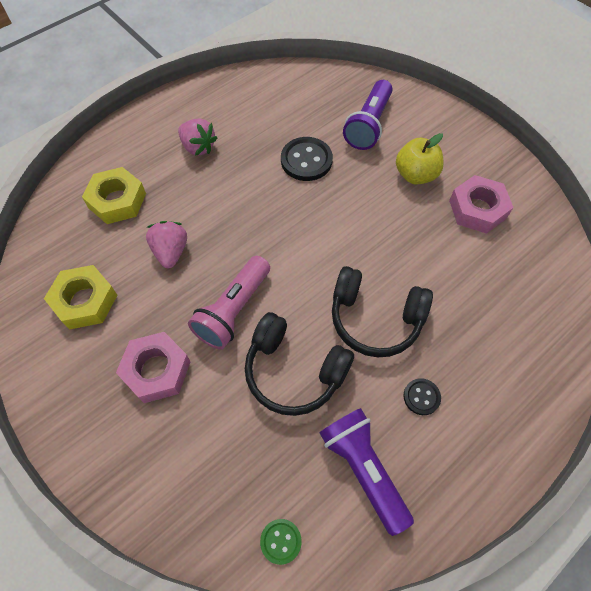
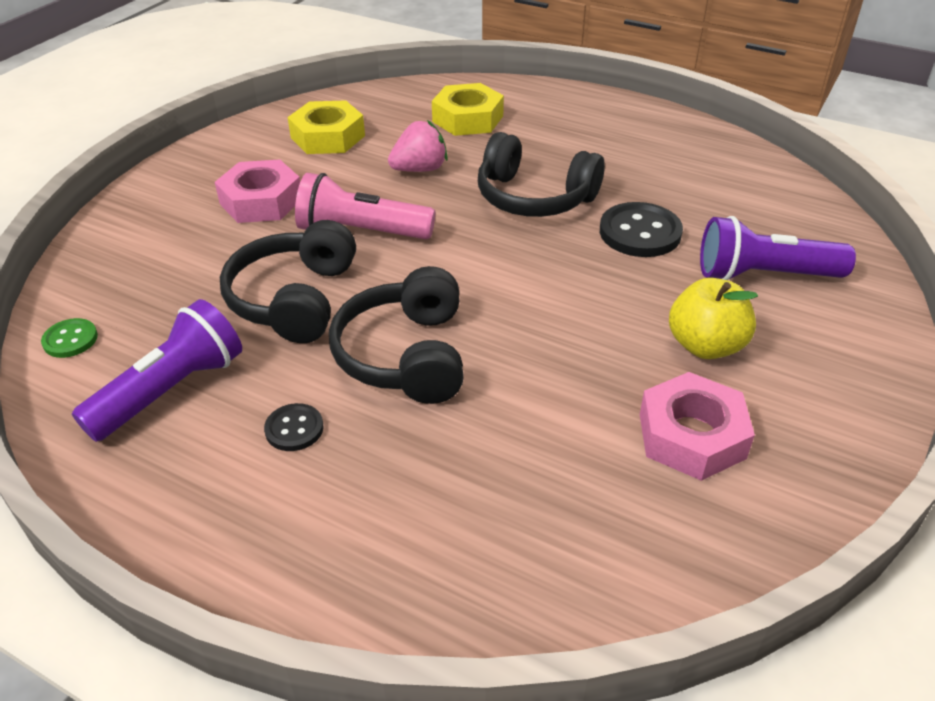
camera: 70 degrees right, 20 degrees down
pink strawberry [178,118,217,156] -> none
none -> black headphones [478,132,605,217]

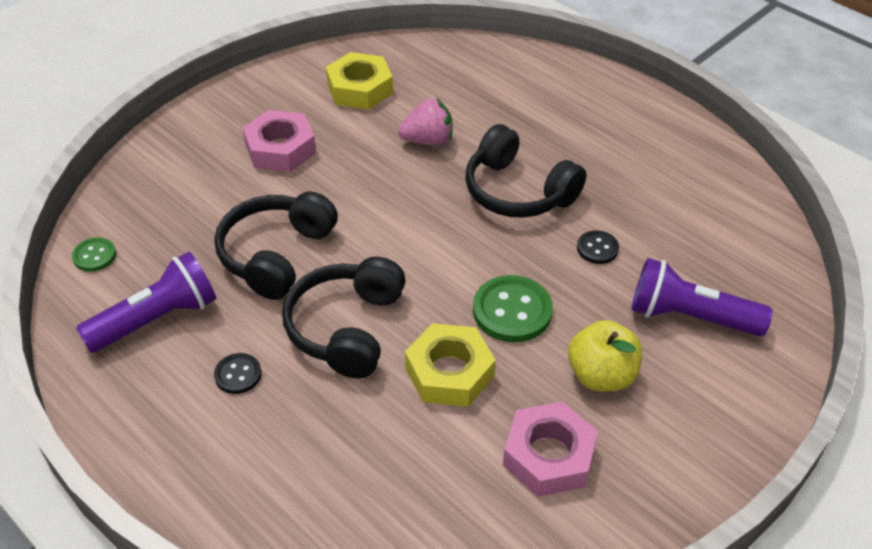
camera: 15 degrees right, 5 degrees up
pink flashlight [295,173,435,239] -> none
yellow nut [432,83,504,136] -> yellow nut moved to [405,323,496,407]
black button [600,202,683,257] -> black button [577,230,619,264], size x0.55
none -> green button [473,275,553,342]

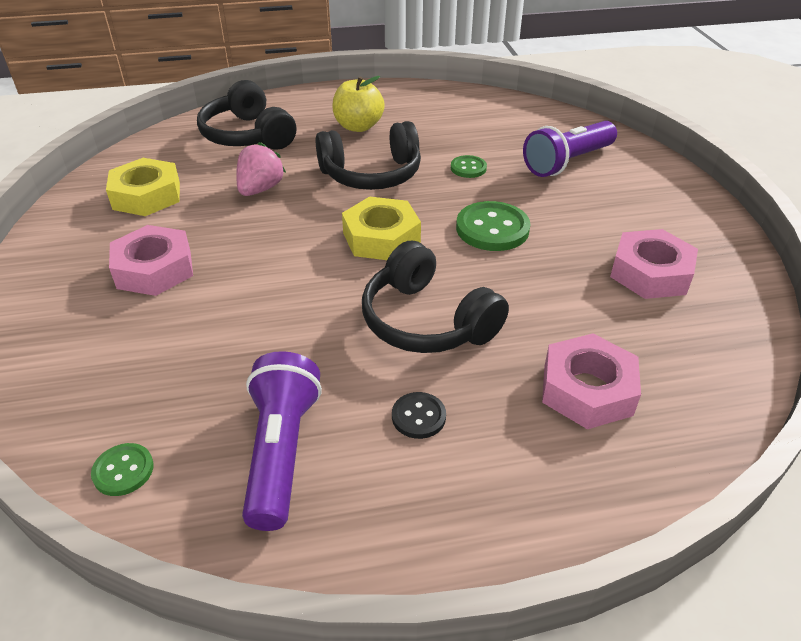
camera: 55 degrees left, 5 degrees down
black headphones [214,191,338,300] -> black headphones moved to [197,80,296,150]
yellow nut [405,323,496,407] -> yellow nut moved to [342,196,421,260]
yellow apple [568,320,642,391] -> yellow apple moved to [332,76,385,132]
black button [577,230,619,264] -> green button [451,155,487,178]
none -> pink nut [542,334,641,429]

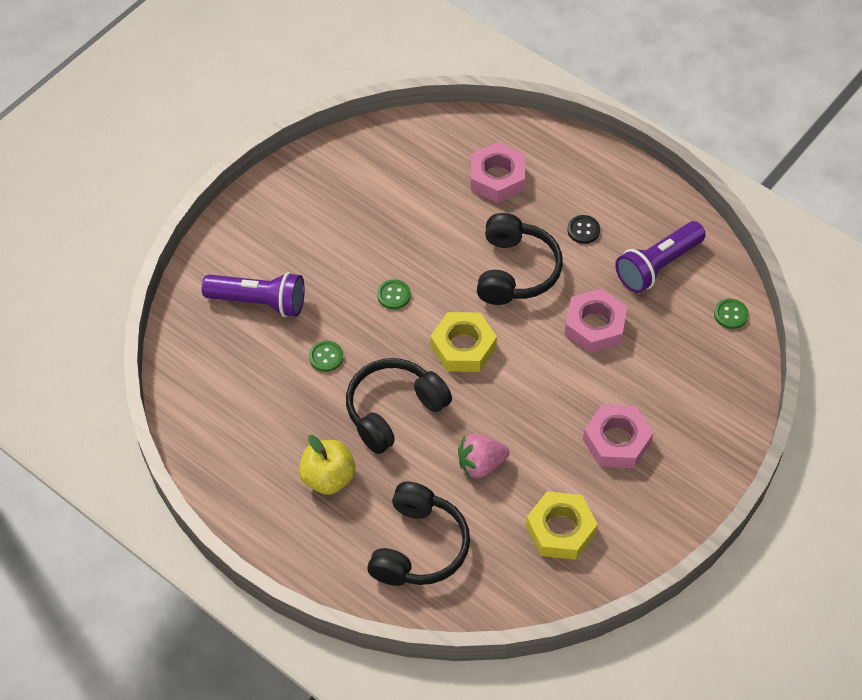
camera: 130 degrees left, 15 degrees up
black headphones [316,121,421,190] -> black headphones turned 75 degrees counterclockwise [346,358,452,454]
green button [456,201,531,251] -> green button [377,279,411,309], size x0.55
pink nut [610,229,698,299] -> pink nut moved to [565,288,627,353]

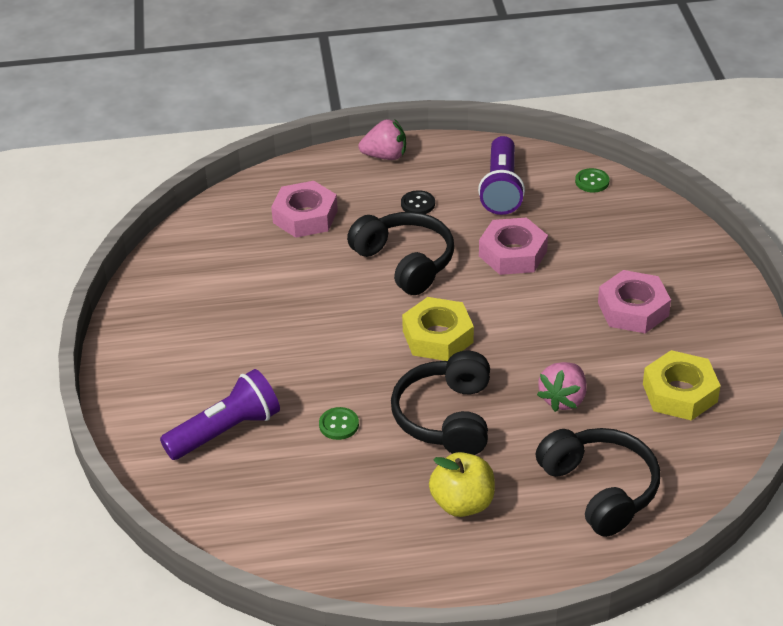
camera: 45 degrees left, 15 degrees down
green button [377,279,411,309] -> none
none -> pink strawberry [358,119,406,160]

